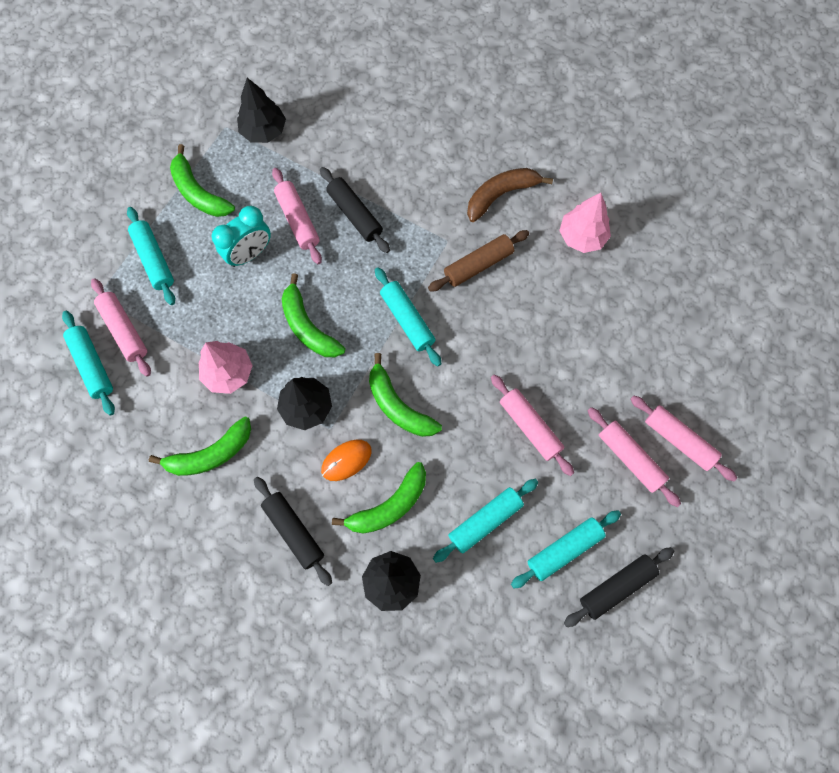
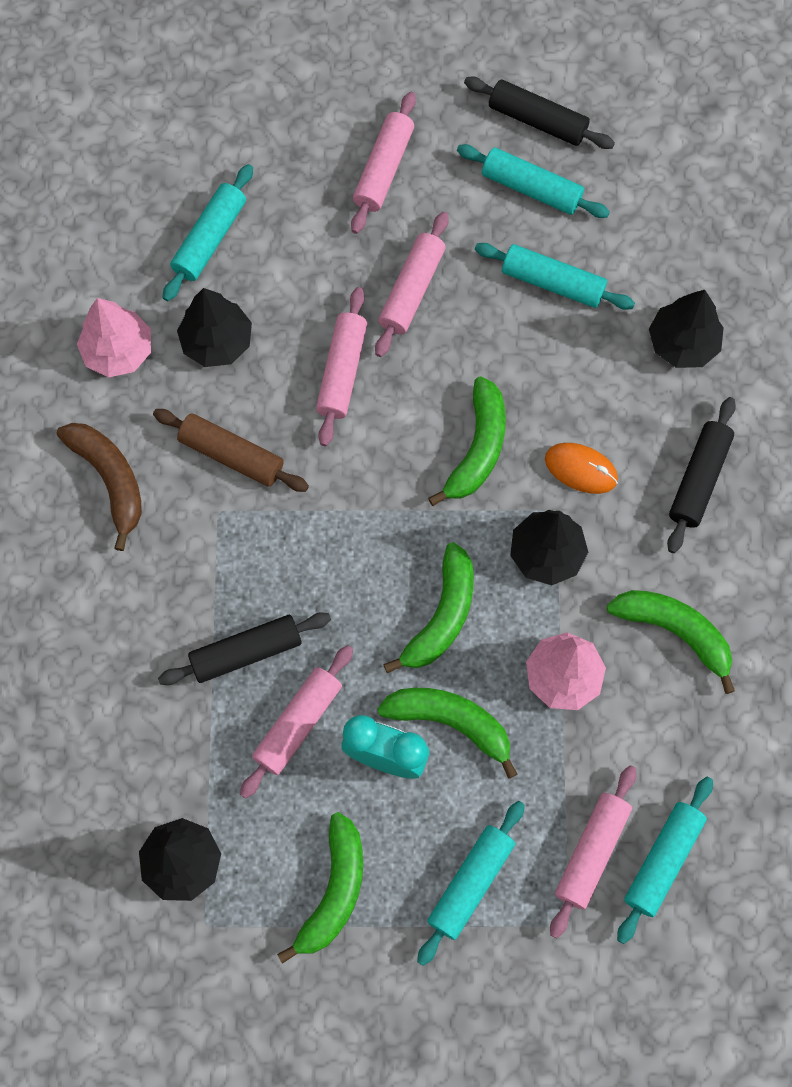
camera: 120 degrees left, 0 degrees up
black rolling pin [320,167,390,253] -> black rolling pin turned 45 degrees clockwise [158,612,331,685]
green banana [332,462,426,534] -> green banana moved to [377,688,517,779]
turquoise rolling pin [375,267,442,366] -> turquoise rolling pin moved to [163,164,253,301]
brown banana [467,168,553,222] -> brown banana turned 150 degrees counterclockwise [57,423,142,551]
pink rolling pin [631,395,737,481] -> pink rolling pin moved to [316,287,367,446]
none -> black tree [177,288,252,367]

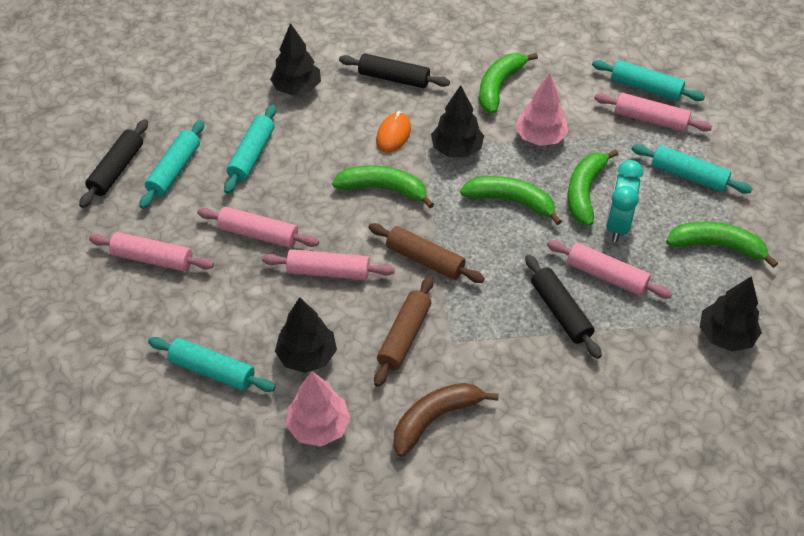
camera: 95 degrees left, 20 degrees down
none -> brown rolling pin [368,223,485,283]

